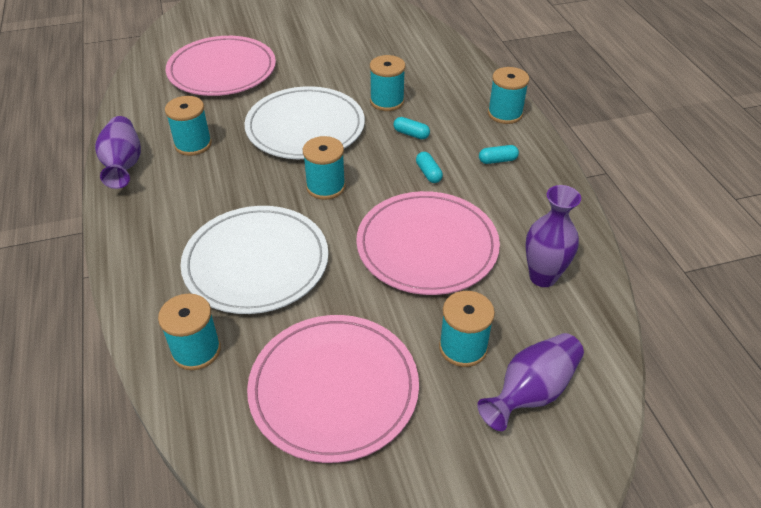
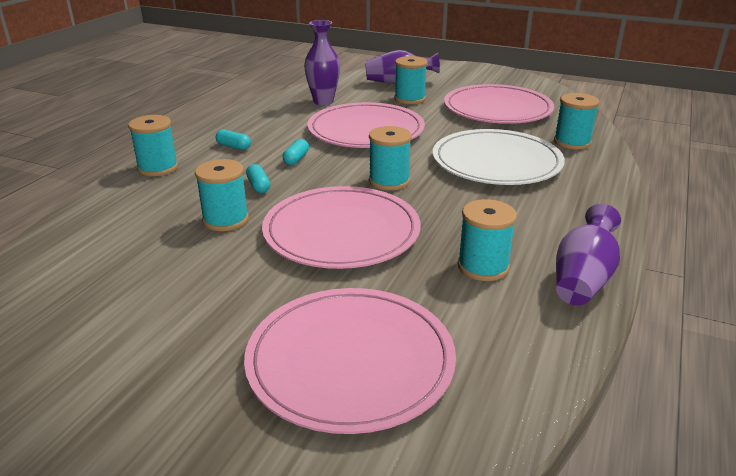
camera: 140 degrees left, 15 degrees down
white plate [245,86,365,159] -> pink plate [262,186,421,269]

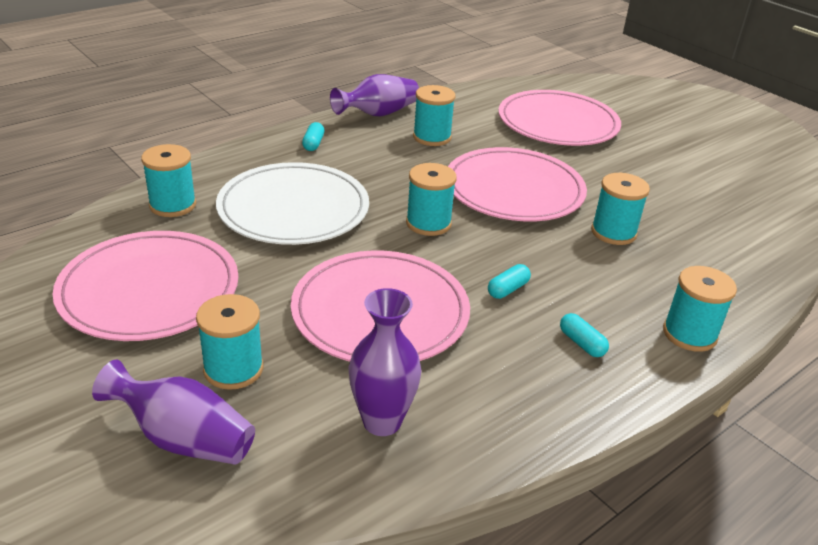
camera: 155 degrees left, 5 degrees up
turquoise capsule [246,164,270,193] -> turquoise capsule moved to [302,122,324,151]

